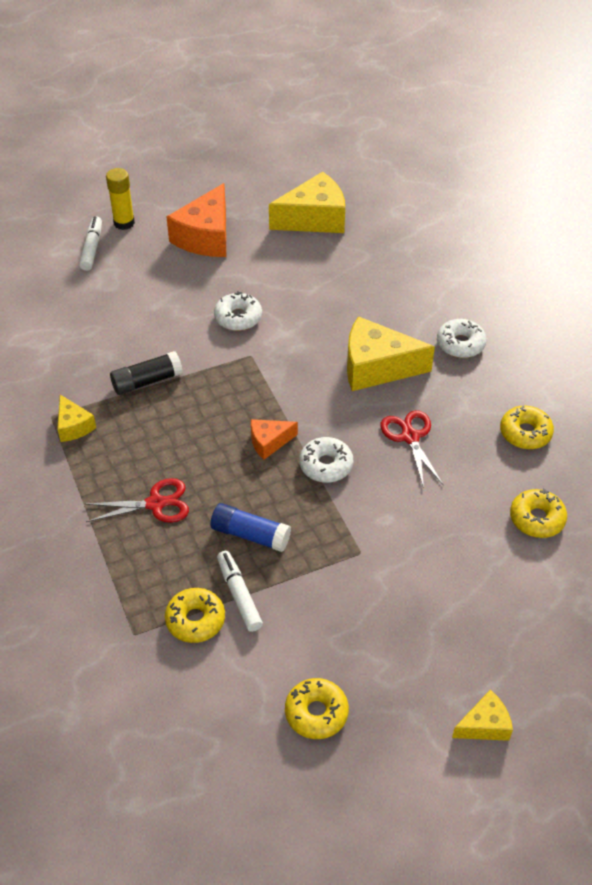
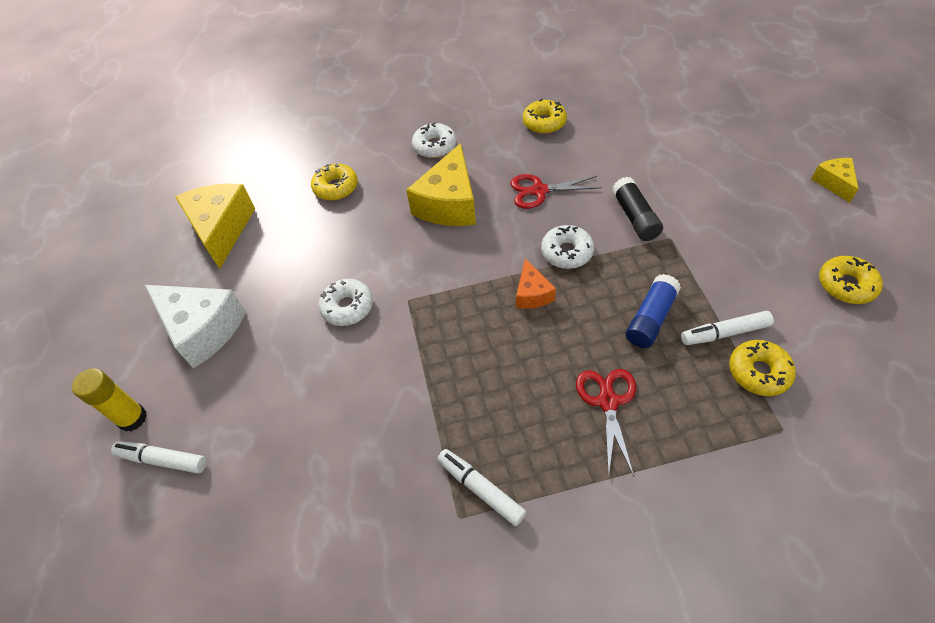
camera: 75 degrees left, 5 degrees up
yellow cheese [57,395,96,442] -> white marker [437,449,526,526]
black glue stick [110,351,183,395] -> black glue stick moved to [612,177,663,241]
orange cheese [166,183,226,257] -> white cheese [145,285,246,368]
yellow donut [510,489,567,538] -> yellow donut moved to [311,163,358,200]

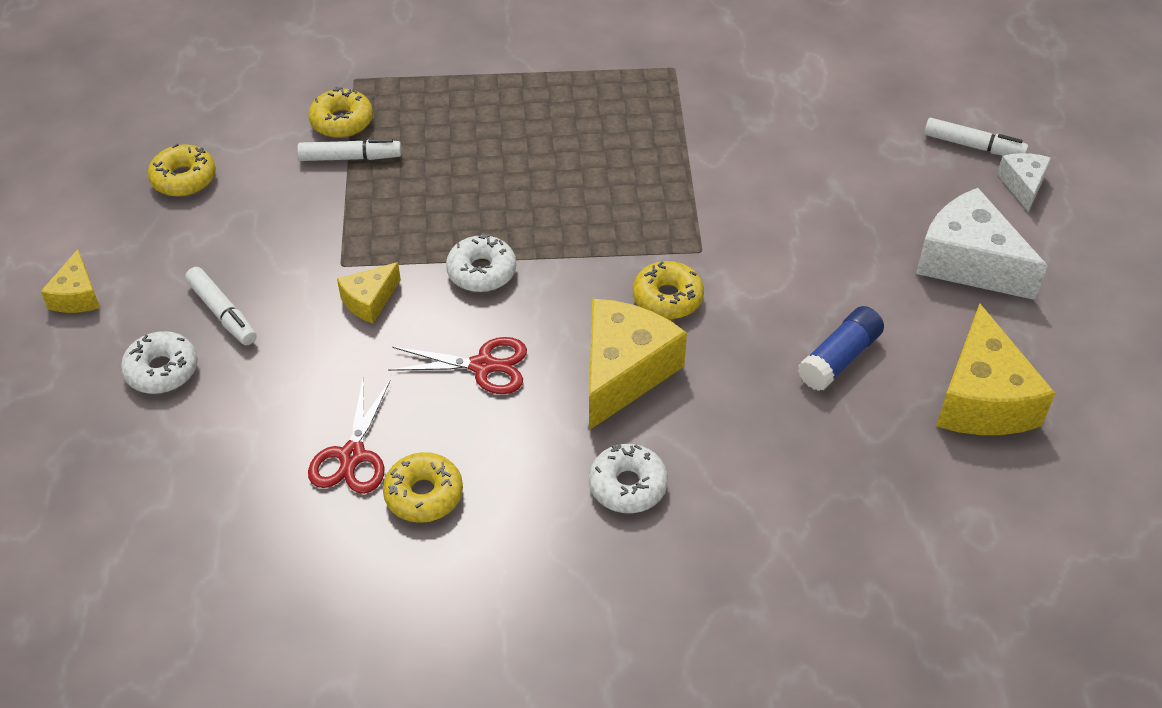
camera: 175 degrees left, 5 degrees down
yellow glue stick [72,368,147,432] -> white cheese [997,153,1051,212]
yellow donut [311,163,358,200] -> yellow donut moved to [633,261,704,319]
white donut [318,279,373,326] -> white donut moved to [121,331,198,394]
white marker [437,449,526,526] -> white marker moved to [185,267,257,345]
orange cheese [516,258,556,309] -> none
red scissors [576,369,636,477] -> red scissors moved to [308,379,391,494]
black glue stick [612,177,663,241] -> yellow cheese [337,262,401,324]
blue glue stick [626,274,681,348] -> blue glue stick moved to [798,306,884,391]

